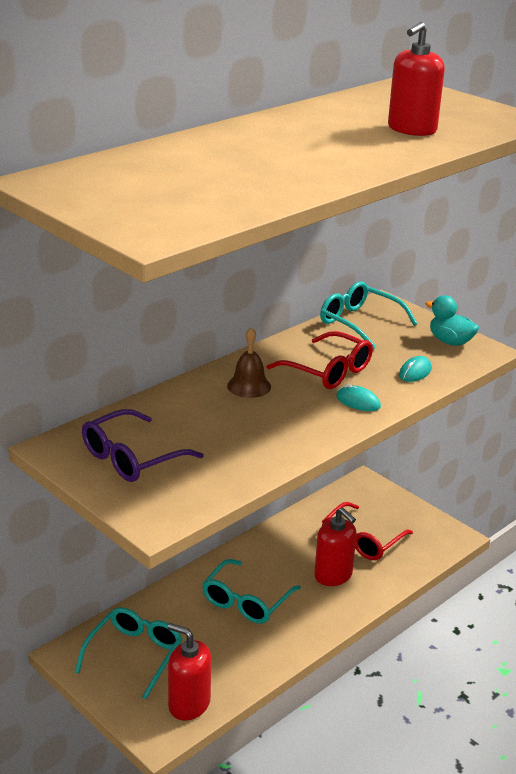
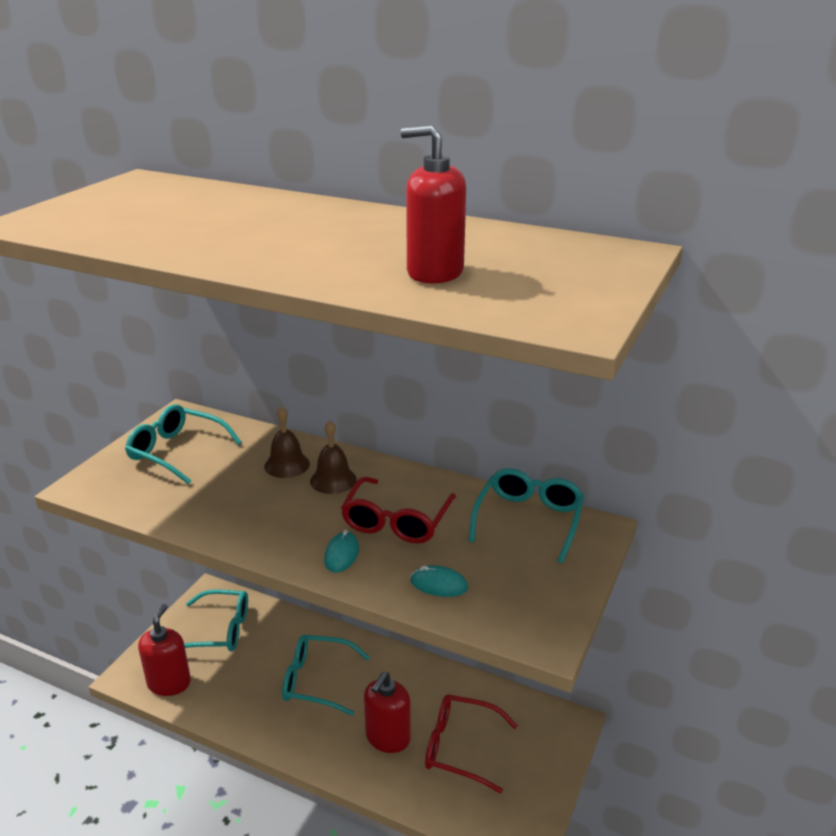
camera: 70 degrees right, 0 degrees up
purple glasses [82,409,203,482] -> turquoise glasses [125,404,242,484]
turquoise duck [426,295,479,346] -> none
none -> brown bell [264,406,310,478]

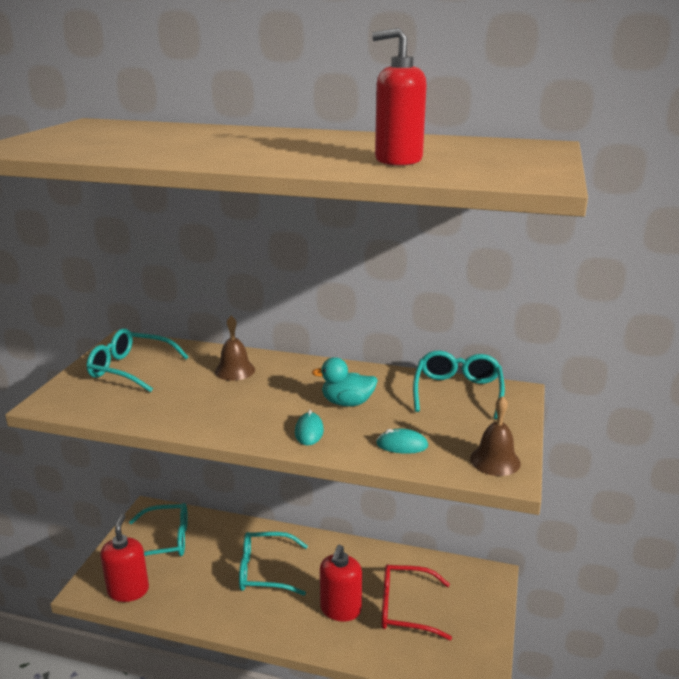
camera: 10 degrees left, 5 degrees down
brown bell [310,420,357,494] -> brown bell moved to [470,396,521,476]
red glasses [341,477,456,544] -> turquoise duck [312,357,378,407]

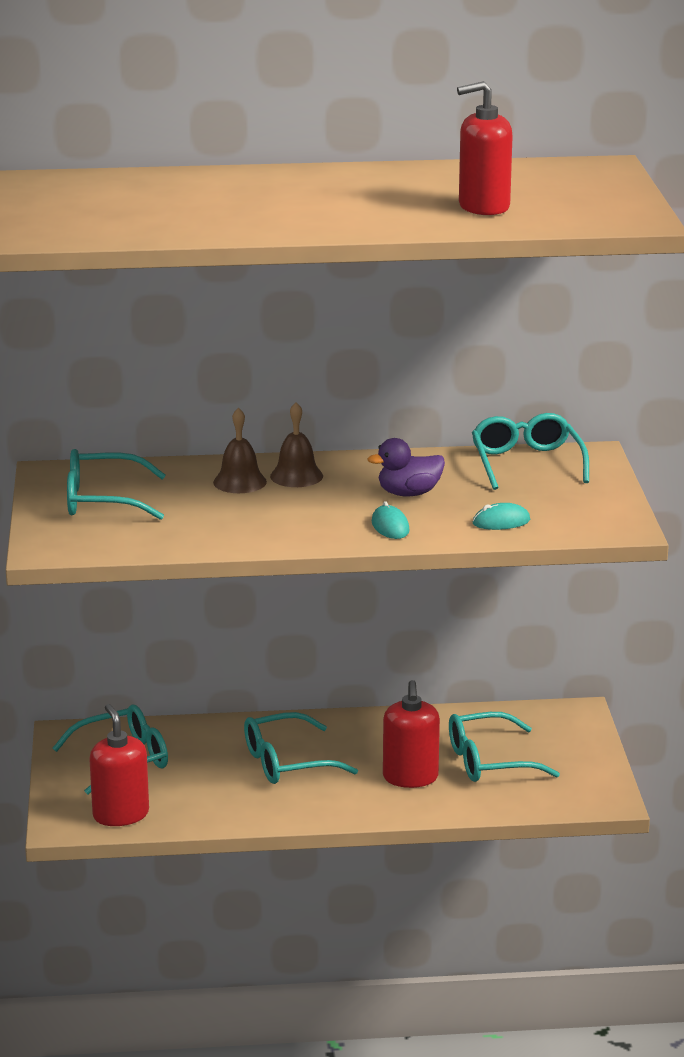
camera: 20 degrees left, 0 degrees up
turquoise duck [312,357,378,407] -> purple duck [368,438,445,496]
red glasses [382,565,452,640] -> turquoise glasses [449,712,560,782]
brown bell [470,396,521,476] -> brown bell moved to [270,402,323,487]

